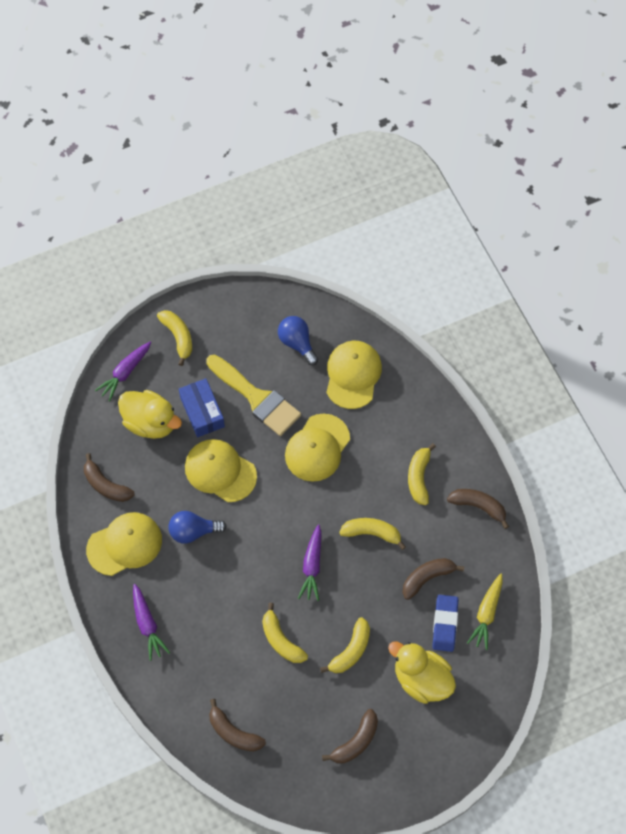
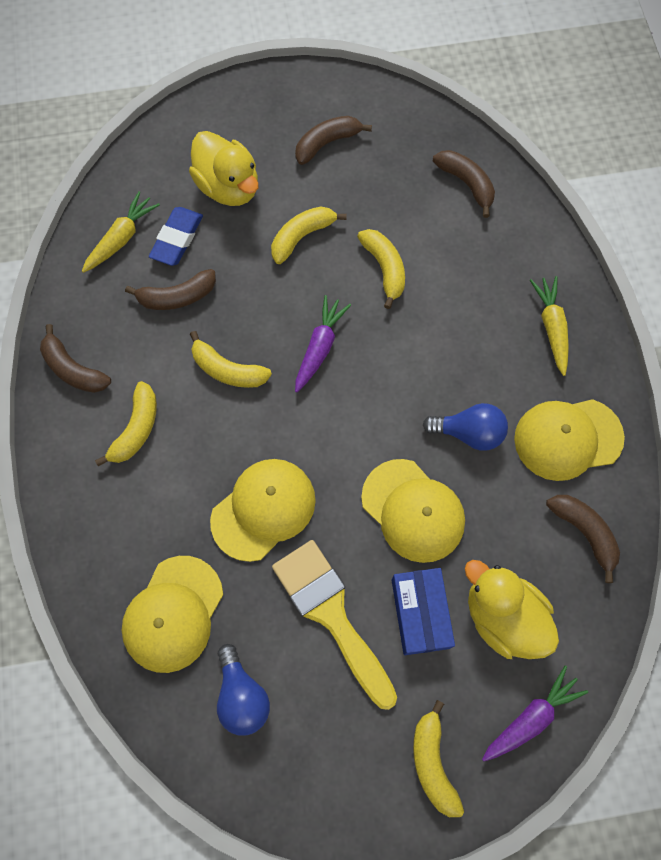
camera: 165 degrees left, 5 degrees up
purple carrot [133,584,170,661] -> yellow carrot [530,276,569,376]

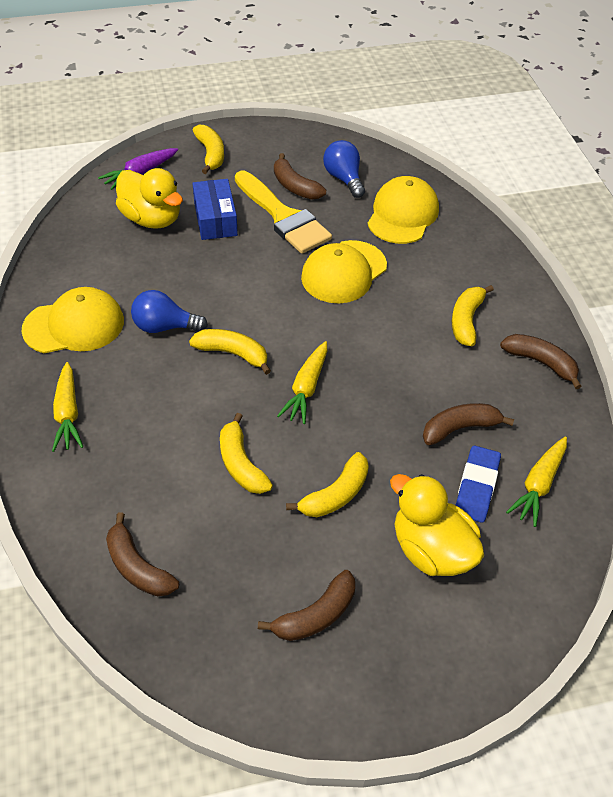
camera: 175 degrees right, 20 degrees down
yellow banana [190,331,272,388] -> yellow banana moved to [189,329,271,375]
purple carrot [295,295,351,393] -> yellow carrot [277,341,327,424]
yellow cap [361,459,465,563] -> none
brown banana [546,495,620,583] -> brown banana moved to [274,153,326,200]

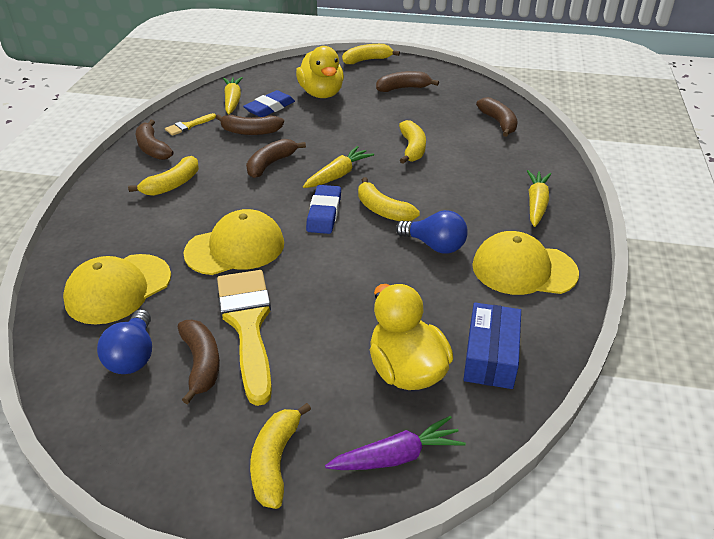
camera: 155 degrees left, 10 degrees down
blue box [192,179,238,240] -> blue box moved to [463,303,521,389]
yellow banana [286,452,369,517] -> yellow banana moved to [342,44,400,64]
yellow carrot [506,437,567,527] -> yellow carrot turned 60 degrees counterclockwise [223,77,243,114]
none -> yellow brush [165,113,216,136]
none -> brown banana [246,139,306,178]
none -> blue eraser [306,185,341,234]

